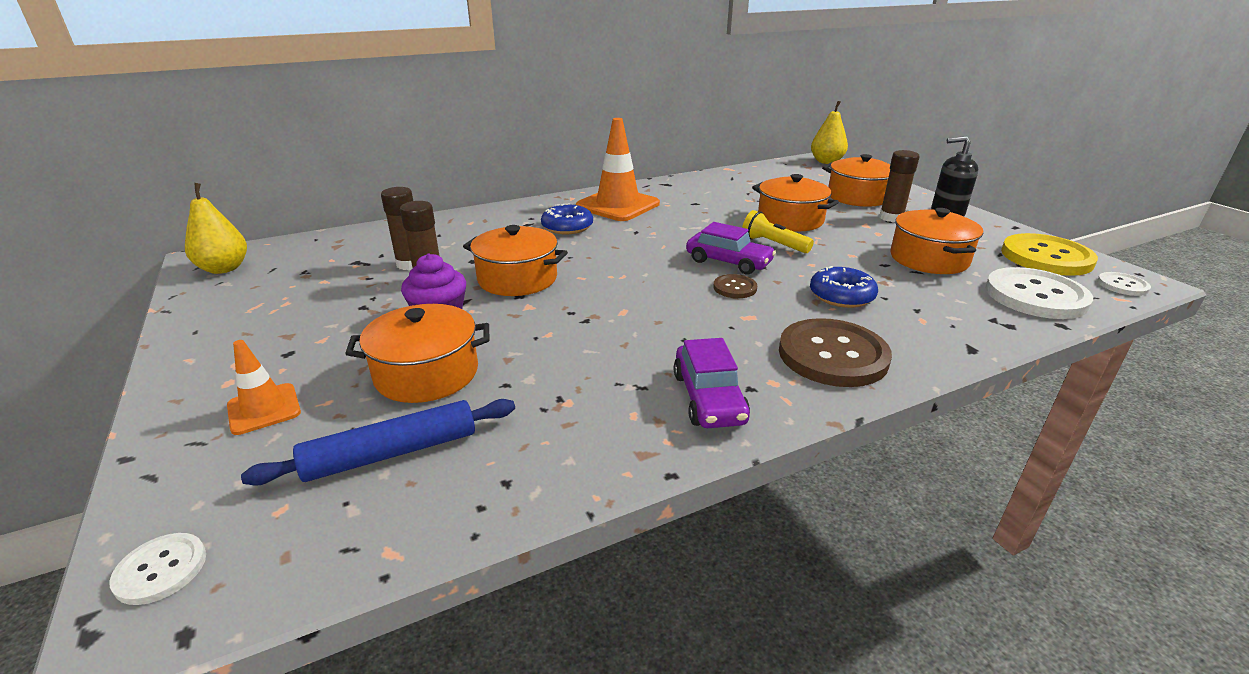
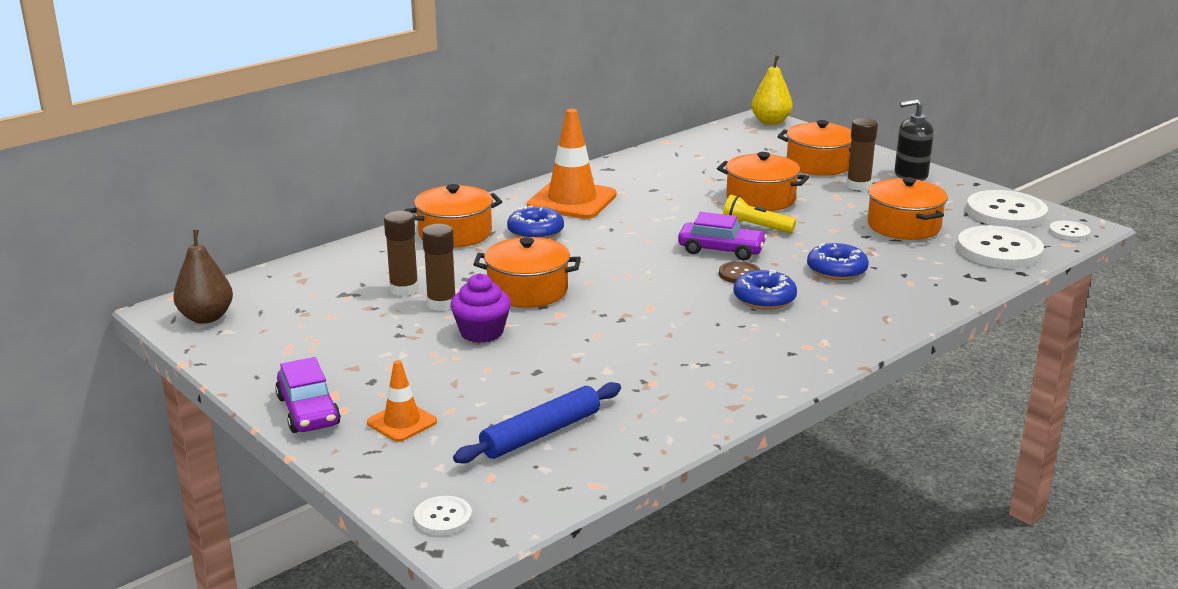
camera: 15 degrees left, 5 degrees down
yellow pear [185,183,247,274] -> brown pear [173,230,233,324]
orange pot [345,304,489,403] -> orange pot moved to [405,184,502,248]
purple car [674,338,750,428] -> purple car moved to [275,357,341,433]
brown button [779,318,892,387] -> none
yellow button [1001,233,1098,276] -> white button [966,190,1048,229]
none -> blue donut [733,270,797,310]

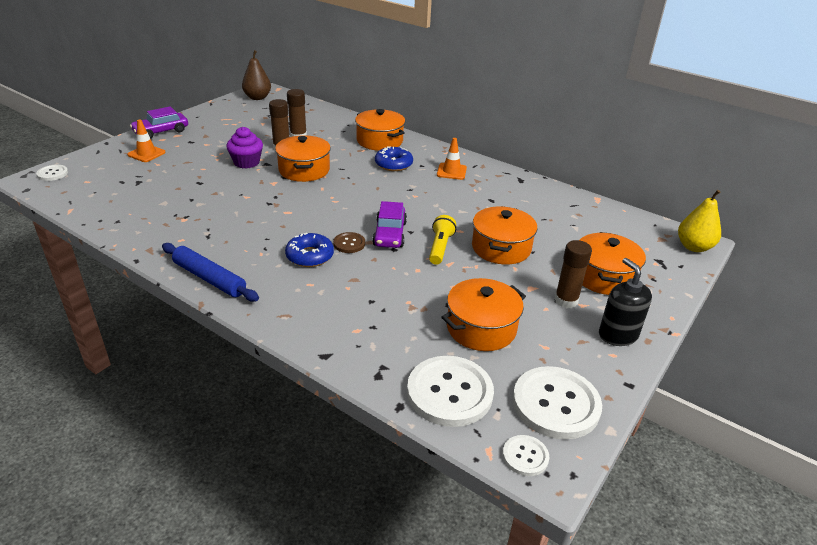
camera: 75 degrees right, 10 degrees up
blue rolling pin [453,382,621,464] -> blue rolling pin moved to [162,243,259,302]
orange traffic cone [527,109,617,219] -> orange traffic cone [437,138,467,180], size x0.53
blue donut [807,243,869,280] -> none

